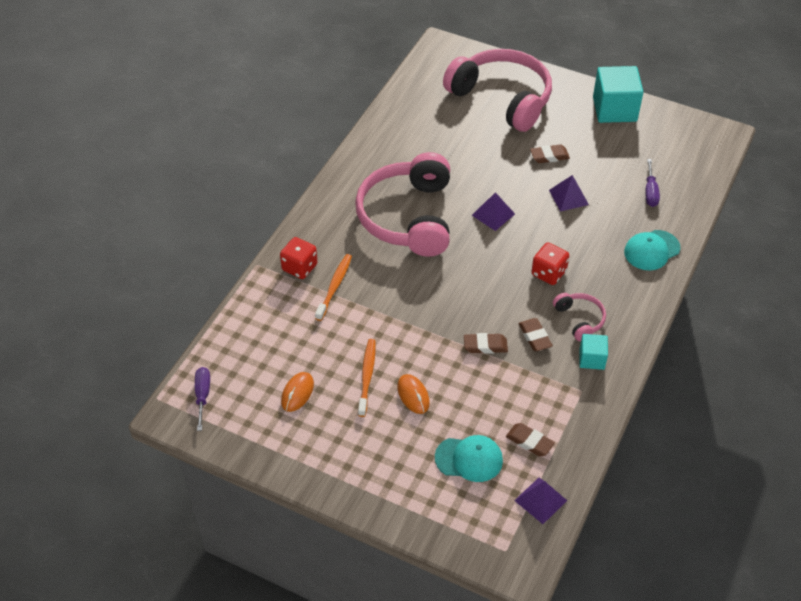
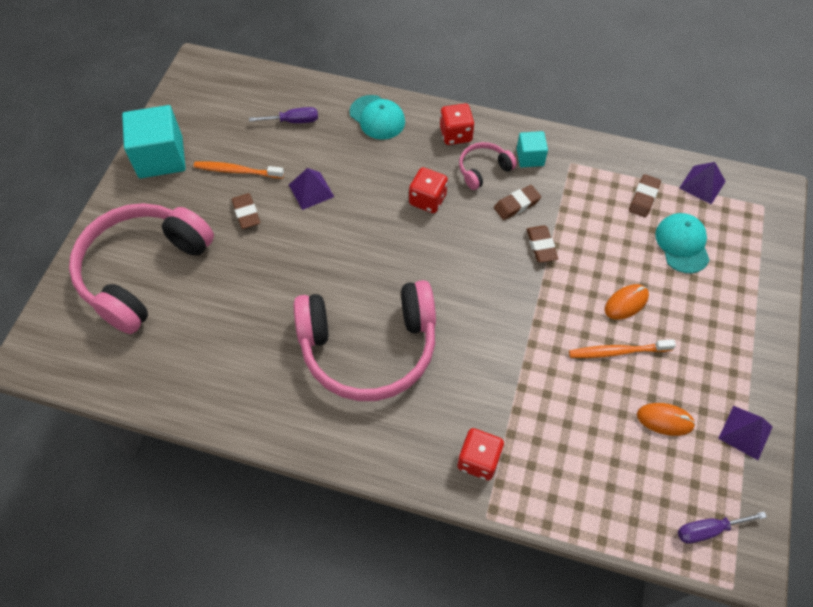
camera: 100 degrees left, 10 degrees up
orange toothbrush [315,254,352,321] -> orange toothbrush moved to [194,161,284,179]
purple pyramid [472,192,515,231] -> purple pyramid moved to [718,406,773,460]
none -> red dice [440,104,474,145]

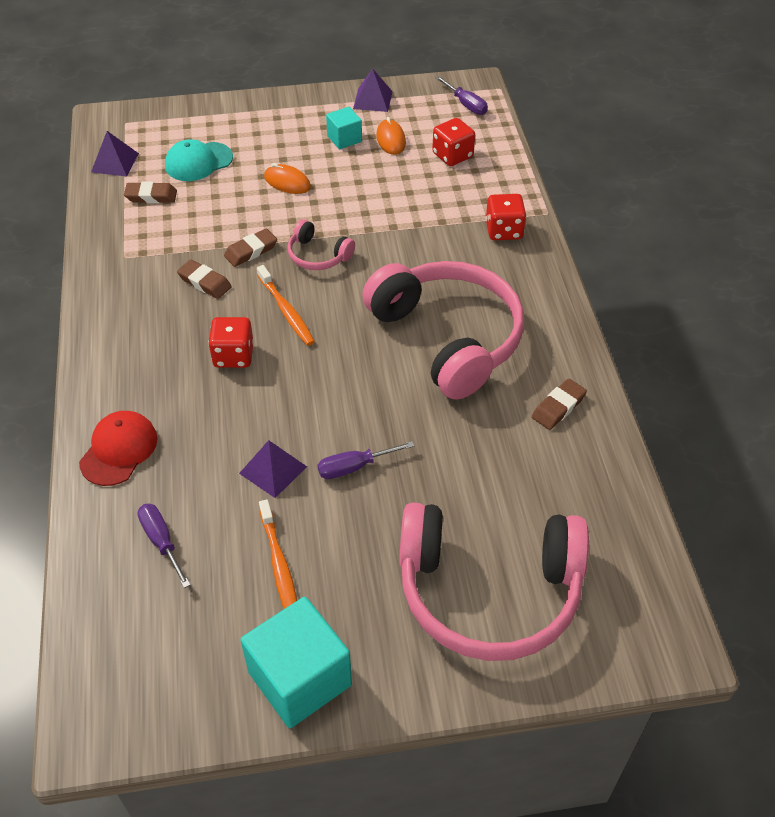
camera: 115 degrees left, 10 degrees down
brown eraser [232,193,260,229] -> brown eraser moved to [532,379,587,430]
turquoise cap [350,95,405,140] -> red cap [79,411,158,486]
red dice [440,104,474,145] -> red dice moved to [432,118,475,166]
pink headphones [459,142,517,190] -> pink headphones moved to [288,219,355,270]
turquoise cube [517,131,548,167] -> turquoise cube moved to [326,107,362,149]
orange toothbrush [569,339,676,358] -> orange toothbrush moved to [257,265,315,346]
none -> purple screwdriver [317,441,414,479]

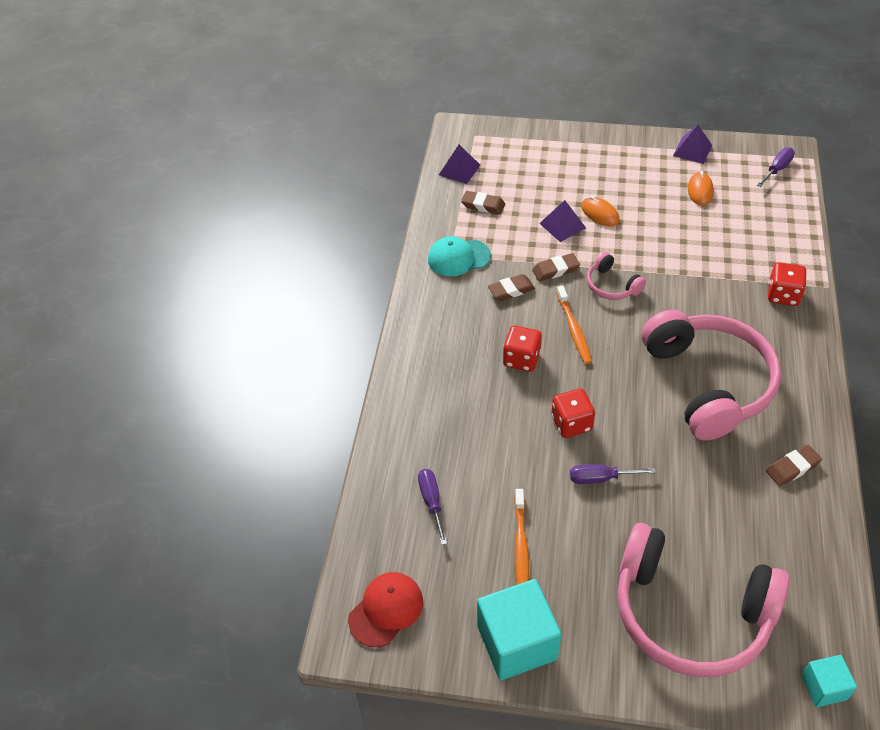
camera: 20 degrees right, 0 degrees up
red cap [79,411,158,486] -> red cap moved to [348,572,423,647]
turquoise cap [165,139,233,181] -> turquoise cap moved to [428,236,491,276]
brown eraser [177,260,232,299] -> brown eraser turned 75 degrees counterclockwise [488,274,535,301]
purple pyramid [239,440,307,498] -> purple pyramid moved to [539,200,586,242]
turquoise cube [326,107,362,149] -> turquoise cube moved to [801,655,857,707]
red dice [432,118,475,166] -> red dice moved to [551,389,595,438]
purple screwdriver [436,76,488,115] -> purple screwdriver turned 120 degrees counterclockwise [757,147,795,187]

